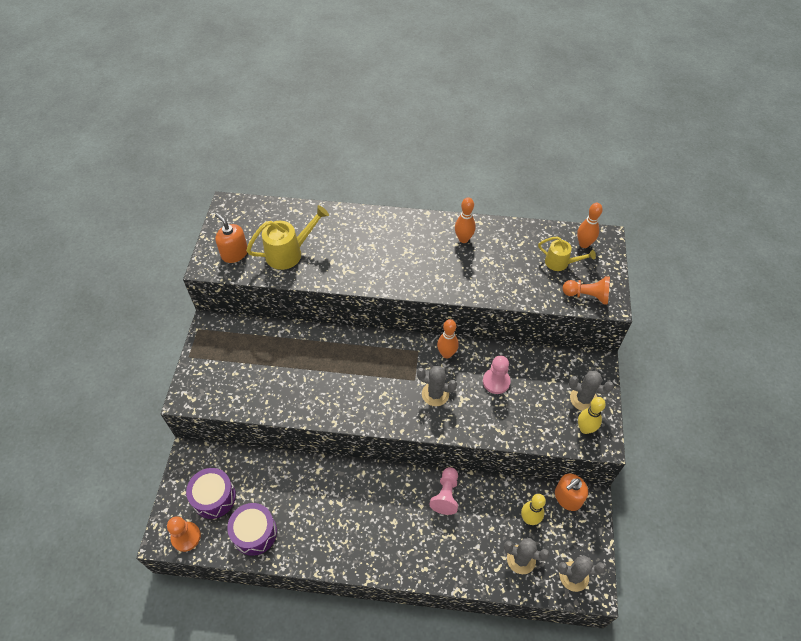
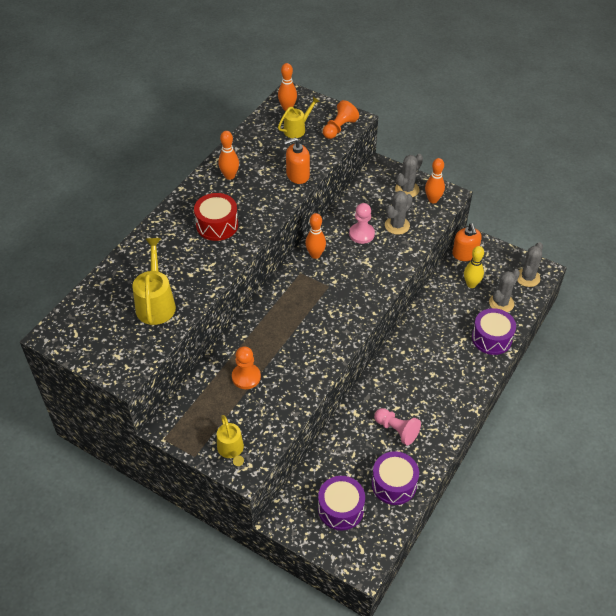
camera: 65 degrees left, 5 degrees down
orange pawn [167,516,201,552] -> orange pawn moved to [232,347,261,389]
orange soap dispenser [215,213,247,263] -> orange soap dispenser moved to [284,137,310,184]
grey cactus [417,366,457,406] -> grey cactus moved to [385,191,413,235]
pink pawn [429,467,458,515] -> pink pawn moved to [374,408,421,445]
yellow bowling pin [578,397,606,434] -> orange bowling pin [425,158,445,203]
none -> red drum [194,193,238,241]
none -> yellow watering can [217,415,244,466]
none -> purple drum [472,308,516,355]

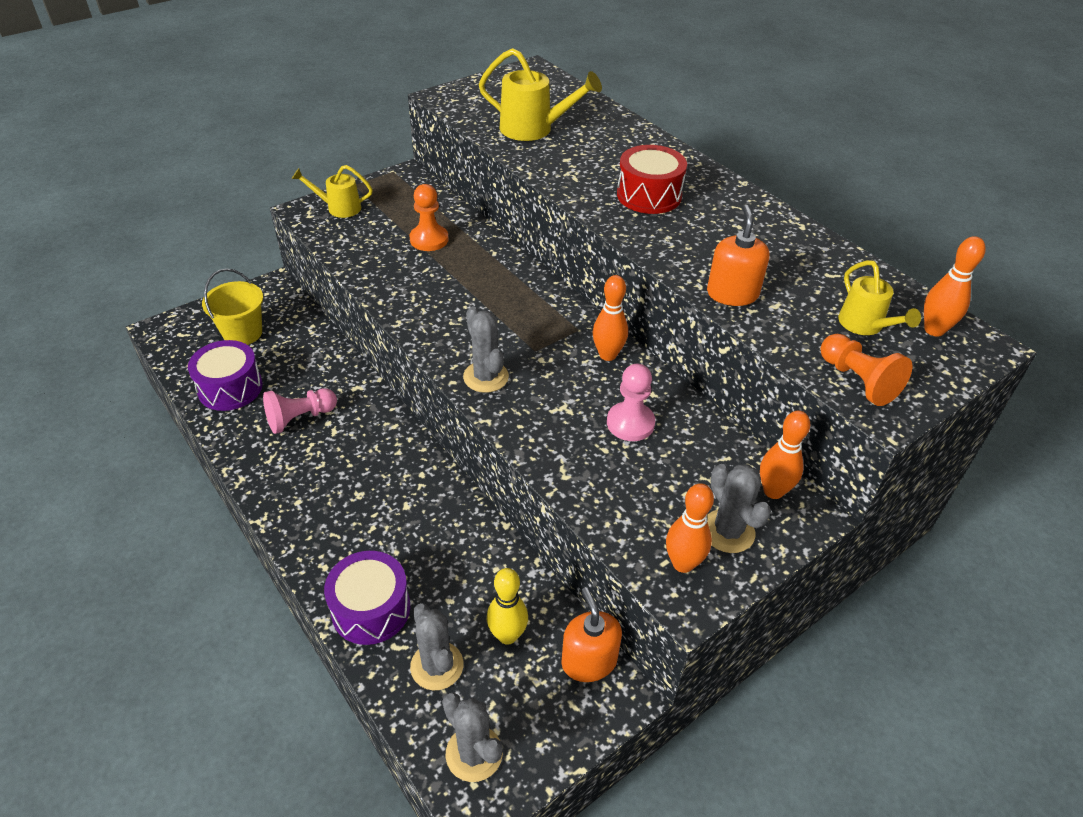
camera: 110 degrees right, 5 degrees down
orange bowling pin [218,131,239,180] -> orange bowling pin moved to [760,410,810,499]
purple drum [318,476,365,530] -> yellow bucket [202,268,263,345]
grey cactus [385,191,413,235] -> grey cactus moved to [463,306,509,393]
orange soap dispenser [452,223,482,261] -> orange soap dispenser turned 60 degrees clockwise [561,587,622,682]

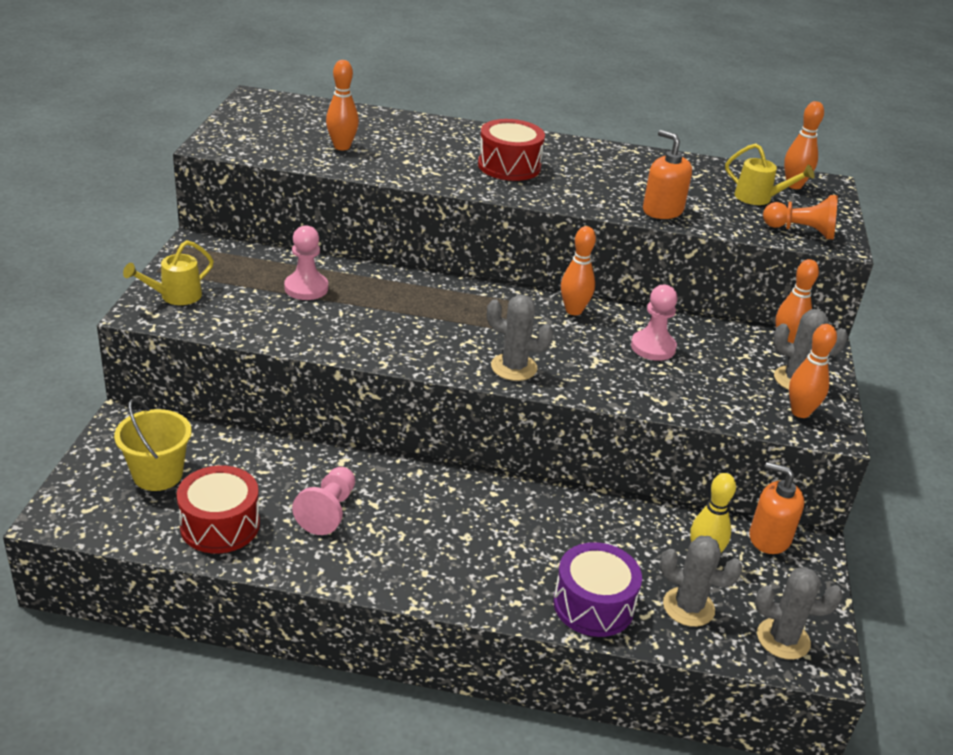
camera: 45 degrees left, 10 degrees down
purple drum [188,340,263,411] -> red drum [177,465,260,553]
orange pawn [409,184,449,251] -> pink pawn [284,225,328,300]
yellow watering can [479,48,602,141] -> orange bowling pin [326,60,359,150]

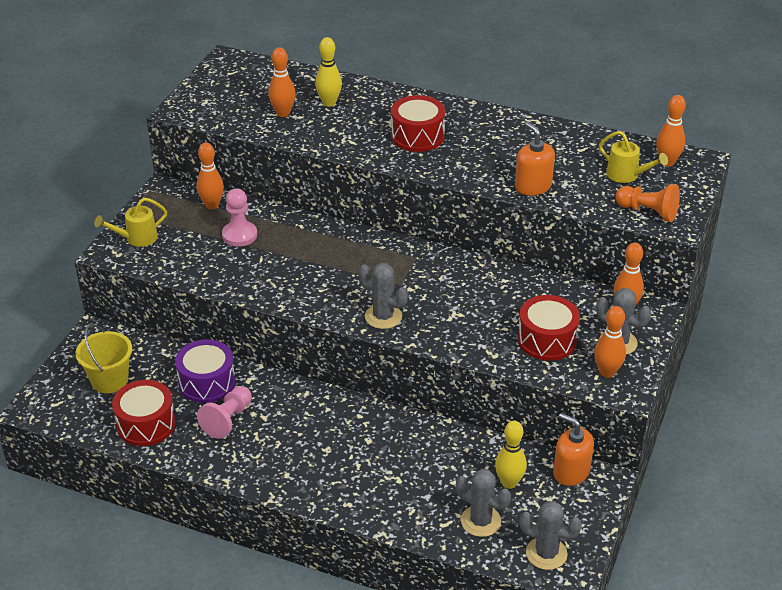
camera: 15 degrees right, 5 degrees up
purple drum [553,542,642,637] -> purple drum moved to [175,339,235,403]
orange bowling pin [561,226,596,315] -> orange bowling pin moved to [197,142,224,209]
pink pawn [631,285,678,361] -> none
none -> yellow bowling pin [315,37,342,107]
none -> red drum [518,295,580,361]

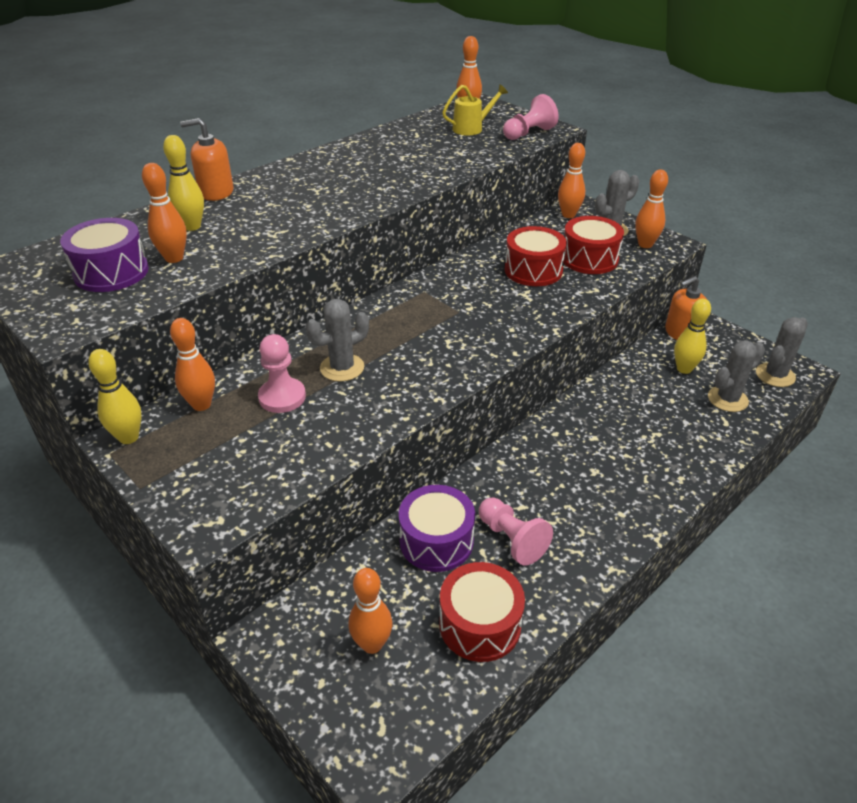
camera: 65 degrees left, 0 degrees up
yellow bucket [76,324,132,393] -> orange bowling pin [348,568,392,654]
yellow watering can [94,198,167,247] -> none
grey cactus [359,263,408,329] -> grey cactus moved to [306,299,369,382]
red drum [391,95,445,152] -> red drum moved to [505,226,567,286]
orange soap dispenser [515,122,555,196] -> orange soap dispenser moved to [180,118,233,201]
orange pawn [615,184,680,222] -> pink pawn [503,94,559,140]
none -> purple drum [60,218,149,292]
none -> yellow bowling pin [88,349,142,444]

